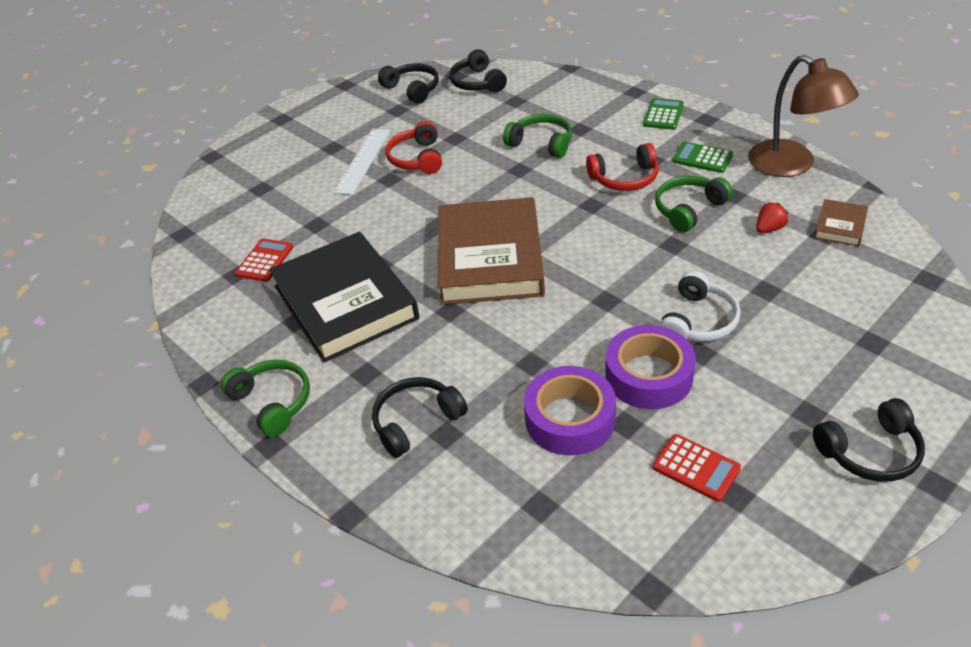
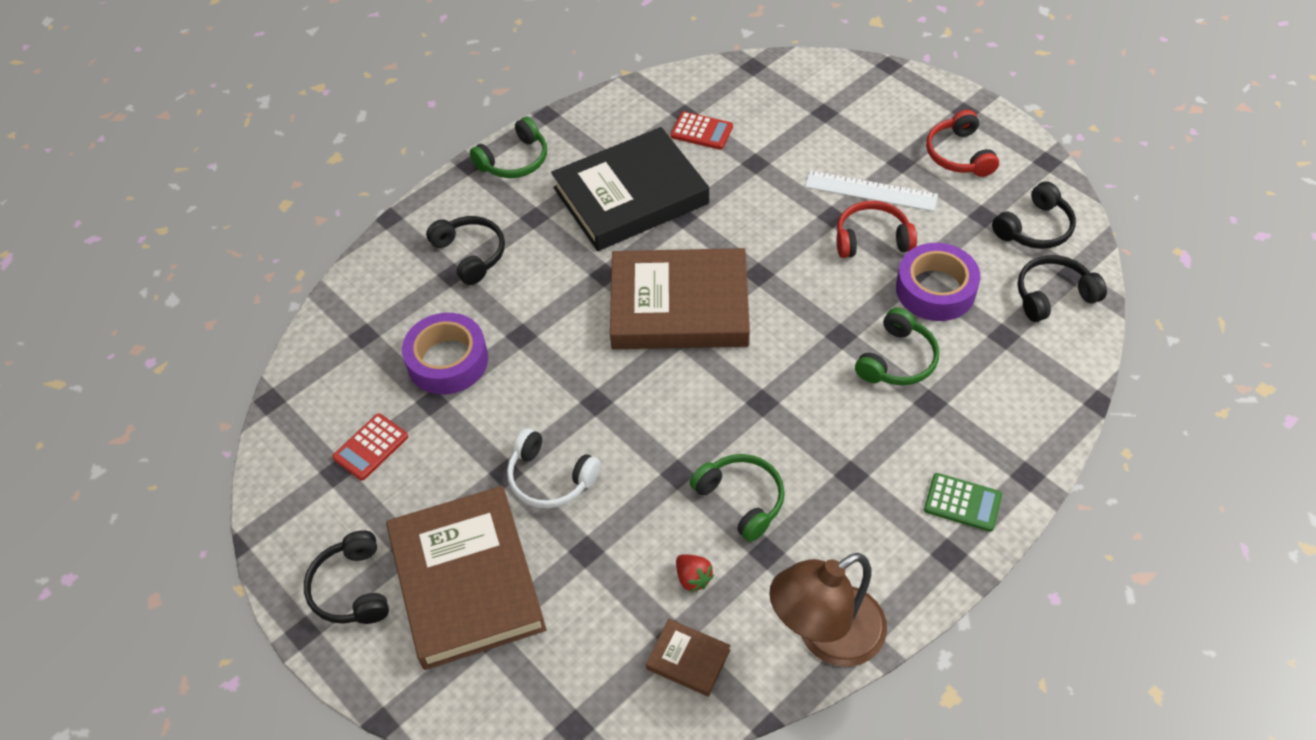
camera: 90 degrees right, 10 degrees up
red headphones [586,143,659,191] -> red headphones moved to [926,110,999,177]
purple tape [605,325,696,409] -> purple tape moved to [896,243,980,321]
green calculator [672,142,733,173] -> none
none -> brown book [386,486,546,670]

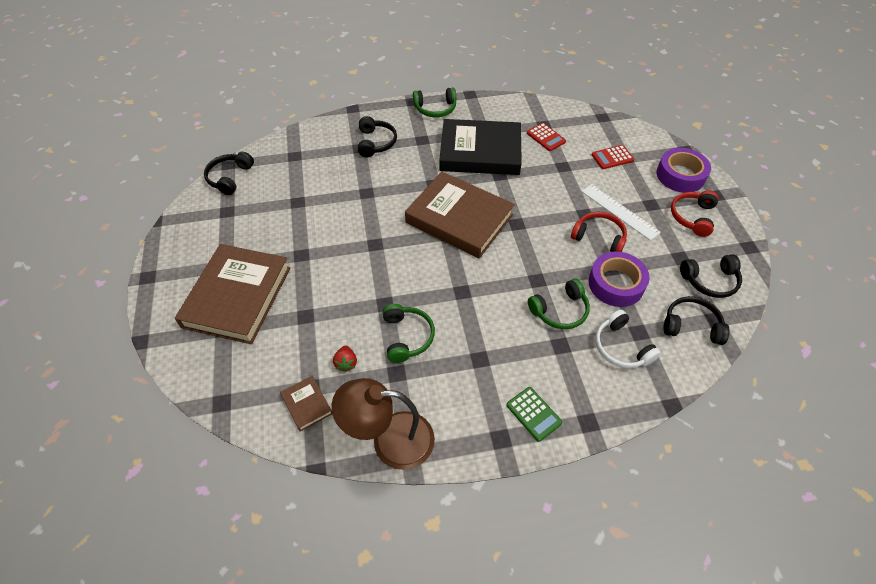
camera: 30 degrees right, 0 degrees up
black headphones [304,530,389,624] -> black headphones moved to [204,152,254,195]
red calculator [332,413,408,480] -> red calculator moved to [592,145,634,169]
purple tape [402,313,488,394] -> purple tape moved to [656,148,711,193]
white headphones [507,428,601,508] -> white headphones moved to [595,310,661,368]

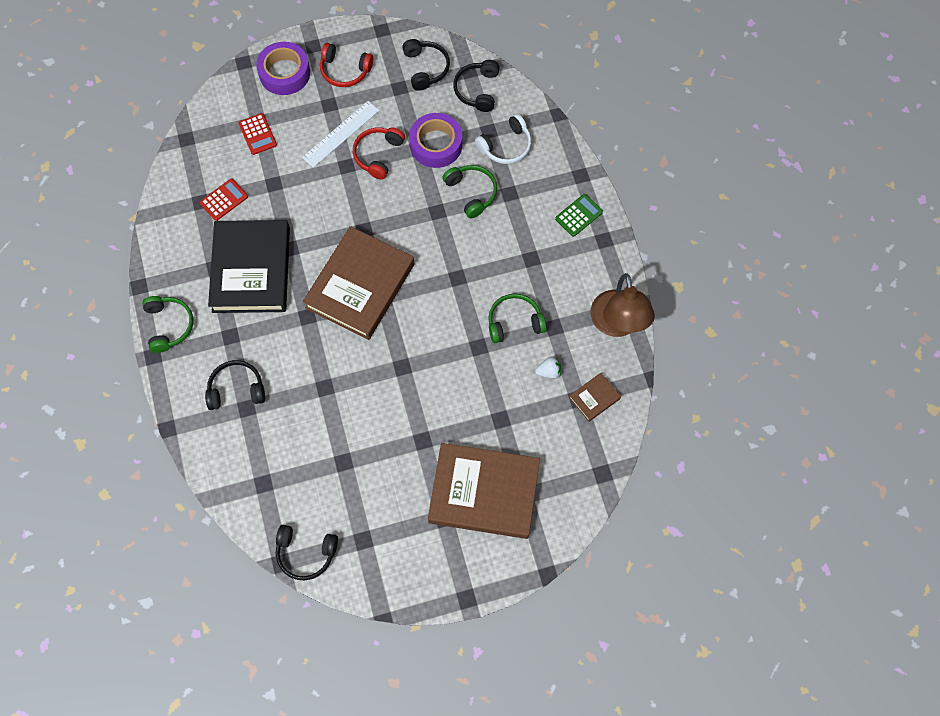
camera: 95 degrees left, 15 degrees up
red strawberry [333,346,357,372] -> white strawberry [535,357,561,379]

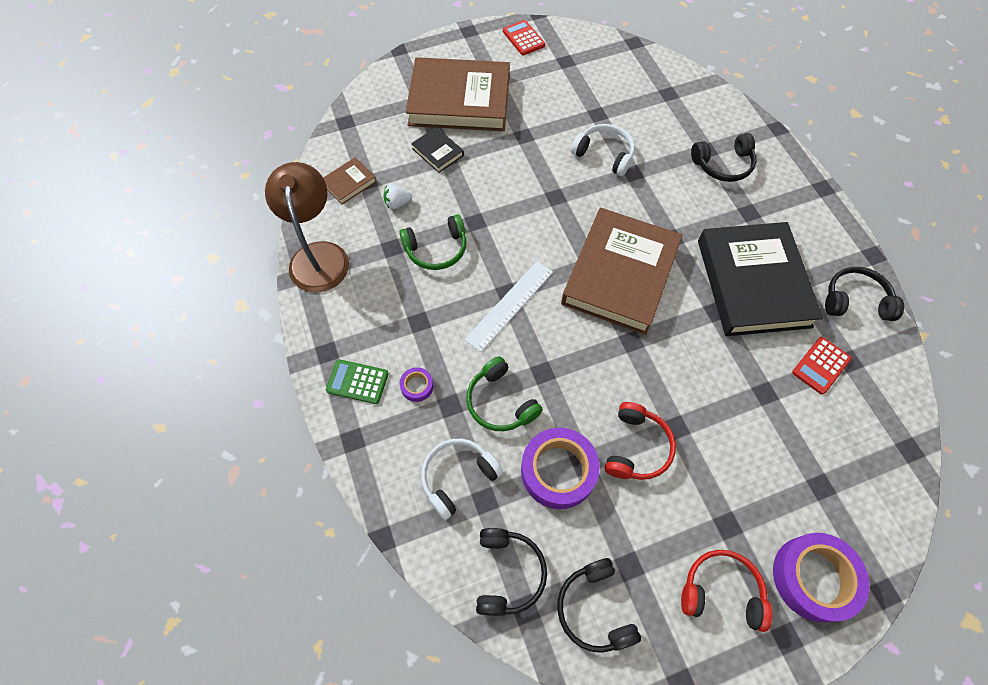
camera: 175 degrees right, 5 degrees down
green headphones [142,296,193,353] -> none
red calculator [238,113,277,155] -> red calculator moved to [503,20,545,55]
black headphones [276,525,338,580] -> black headphones moved to [825,267,904,321]
white ruler [302,101,379,168] -> white ruler moved to [464,261,553,352]
green calculator [555,194,603,237] -> green calculator turned 60 degrees clockwise [326,359,389,404]
none -> purple tape [400,367,434,402]
none -> black book [411,127,464,173]
none -> white headphones [571,124,635,176]

